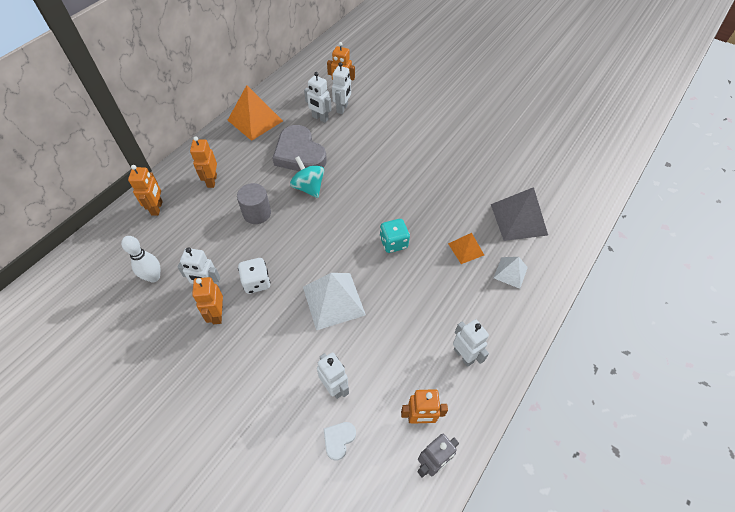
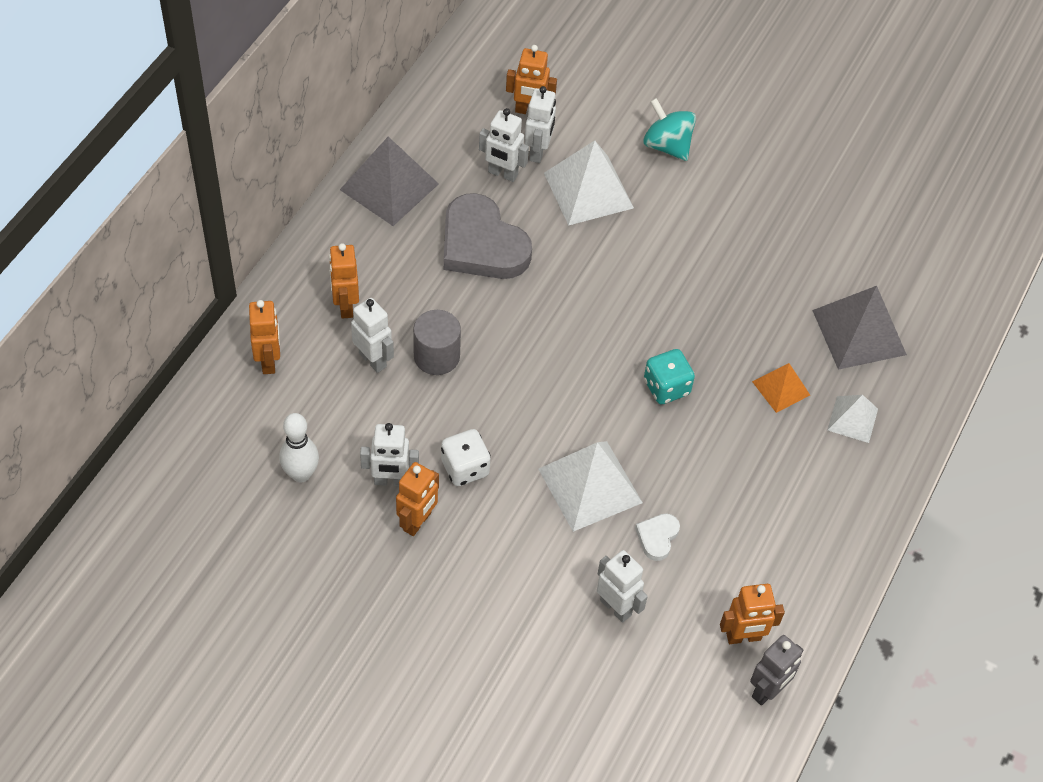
camera: 10 degrees left, 0 degrees up
orange robot [192,277,223,324] -> orange robot turned 135 degrees counterclockwise [396,462,439,536]
orange pyramid [227,85,283,141] -> grey pyramid [340,137,439,226]
turquoise spinning top [290,156,324,198] -> turquoise spinning top moved to [643,98,696,161]
white heart [324,422,356,461] -> white heart moved to [635,513,680,561]
white robot [453,319,489,367] -> white robot moved to [351,298,394,373]
none -> white pyramid [544,140,634,226]

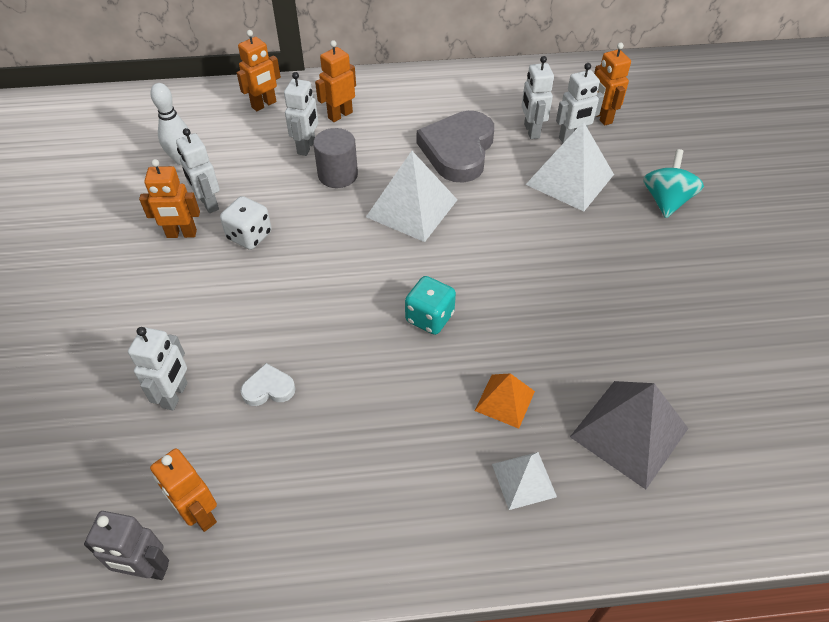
camera: 60 degrees right, 5 degrees down
grey pyramid [340,137,439,226] -> none
white pyramid [539,441,643,532] -> white pyramid moved to [366,151,457,242]

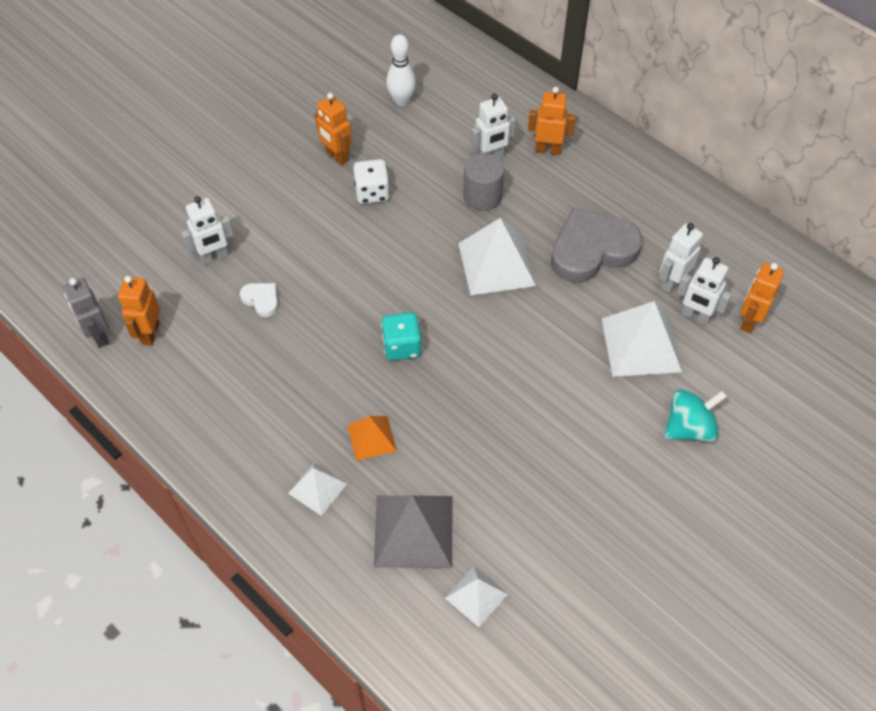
camera: 50 degrees right, 5 degrees up
white robot [176,128,220,213] -> none
orange robot [237,30,281,111] -> none
none -> white pyramid [445,566,508,627]

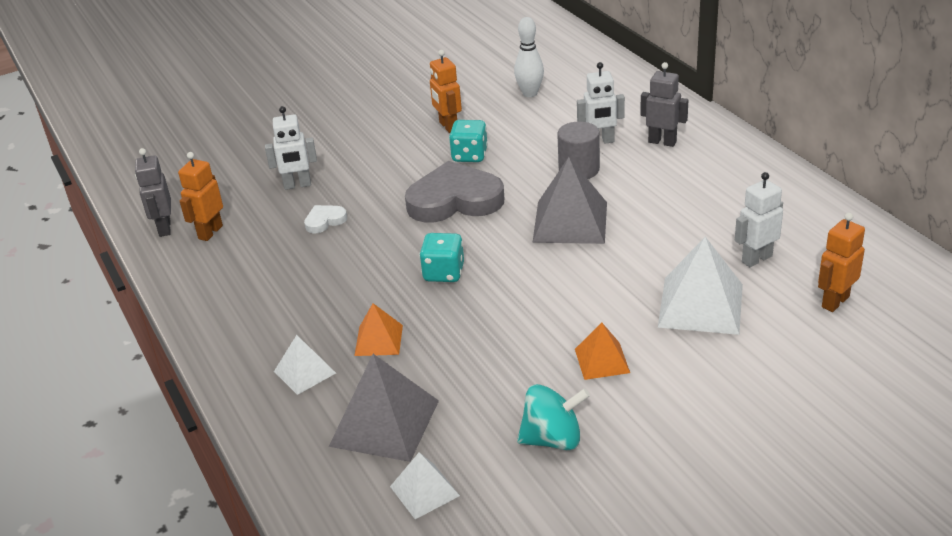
camera: 20 degrees right, 20 degrees down
white heart [240,283,278,317] -> white heart turned 90 degrees counterclockwise [304,205,347,233]
white dice [353,159,390,204] -> turquoise dice [449,120,488,162]
white pyramid [458,218,536,295] -> grey pyramid [532,157,607,244]
orange robot [528,87,576,155] -> grey robot [640,62,688,147]
grey heart [551,208,642,283] -> grey heart moved to [405,161,504,222]
turquoise spinning top [665,389,727,442] -> turquoise spinning top moved to [517,384,590,450]
white robot [677,257,732,325] -> none
none -> orange pyramid [575,323,630,380]

